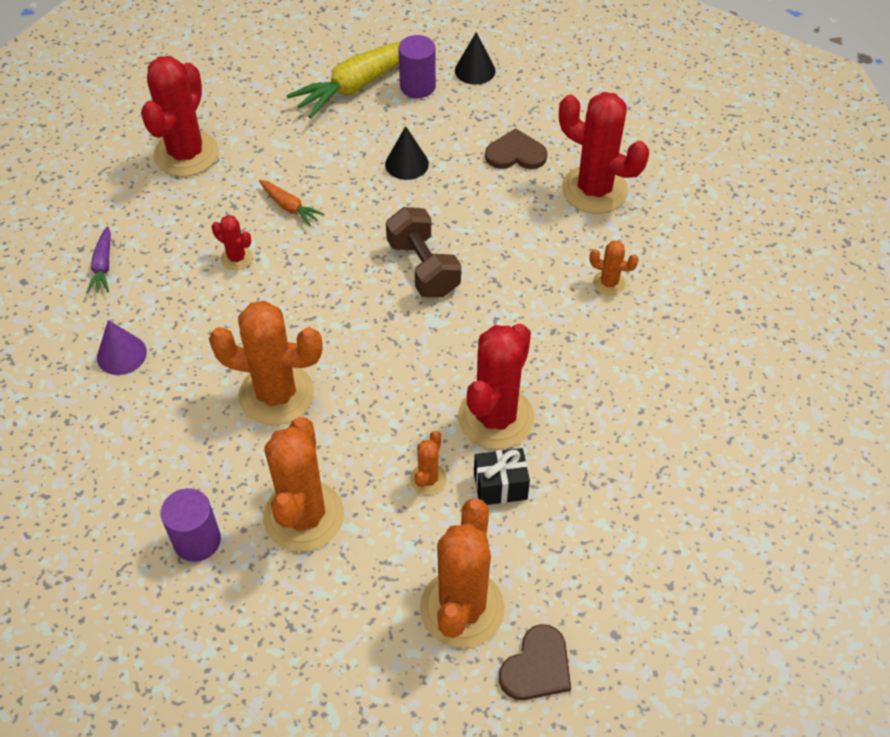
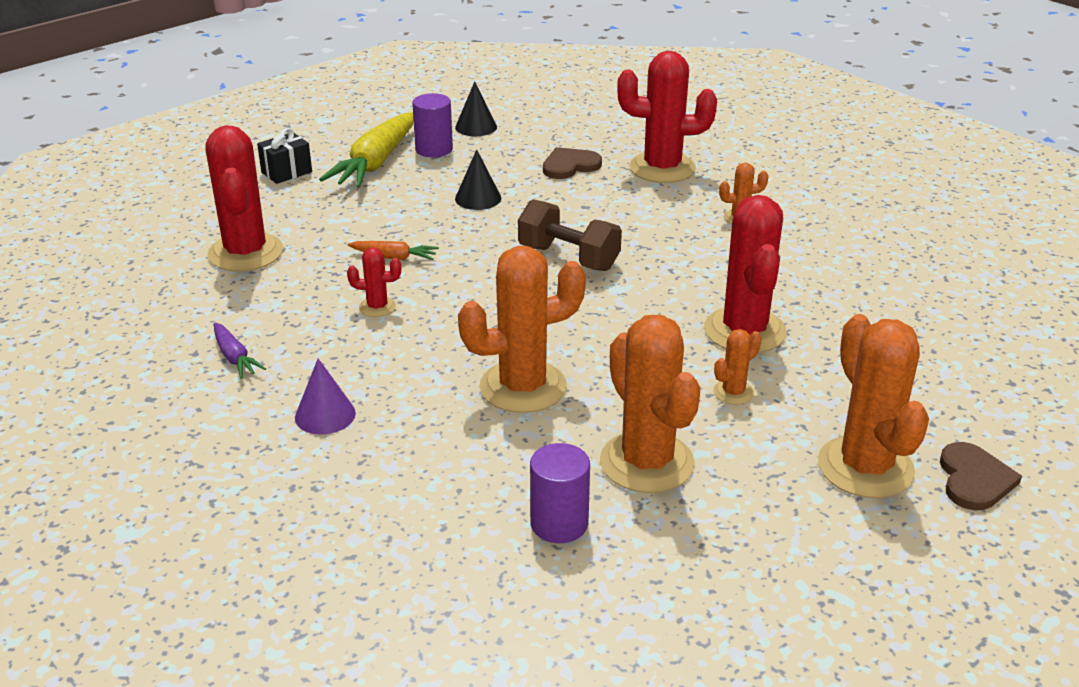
camera: 30 degrees left, 20 degrees down
orange cactus [410,431,447,495] -> orange cactus turned 60 degrees clockwise [713,329,762,405]
black gift [474,448,530,505] -> black gift moved to [257,128,312,184]

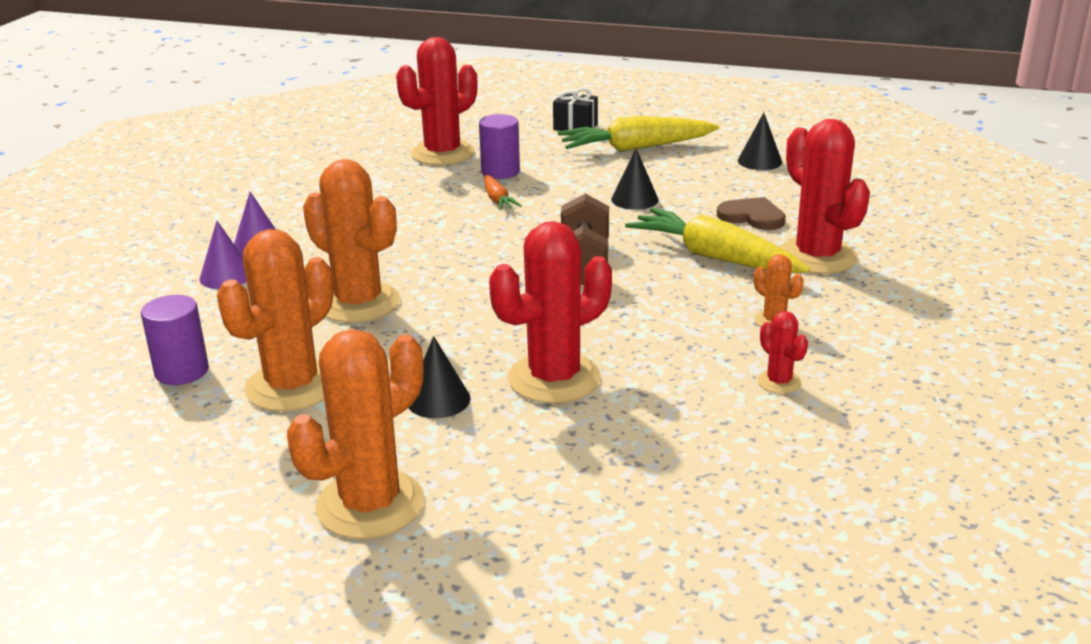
camera: 60 degrees right, 5 degrees down
purple carrot [214,323,266,378] -> none
red cactus [347,247,401,317] -> red cactus moved to [757,311,808,394]
purple cylinder [412,93,453,157] -> purple cylinder moved to [479,114,520,179]
orange cactus [713,329,762,405] -> black cone [409,336,471,418]
brown heart [940,442,1022,510] -> none
none -> purple cone [200,221,246,289]
none -> yellow carrot [625,208,810,273]

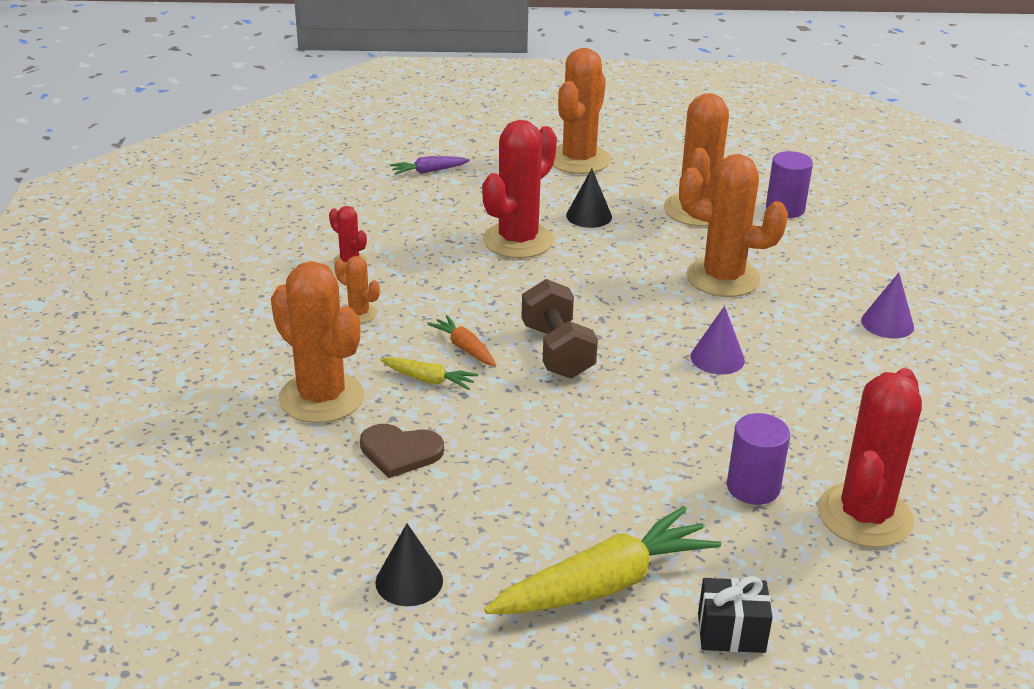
camera: 160 degrees right, 5 degrees up
purple cone [200,221,246,289] -> purple cone moved to [691,306,745,375]
orange carrot [484,175,521,210] -> orange carrot moved to [427,315,496,366]
black cone [611,149,659,210] -> none
yellow carrot [625,208,810,273] -> yellow carrot [380,357,478,390], size x0.49
red cactus [779,119,870,274] -> orange cactus [271,261,364,423]
none -> purple carrot [390,156,470,175]

